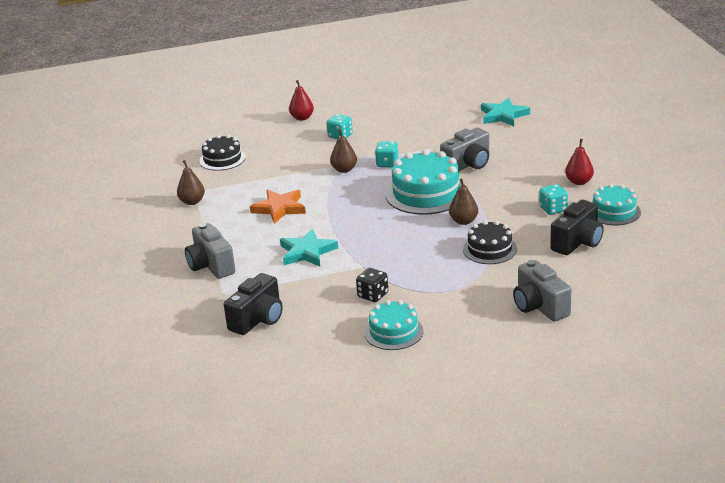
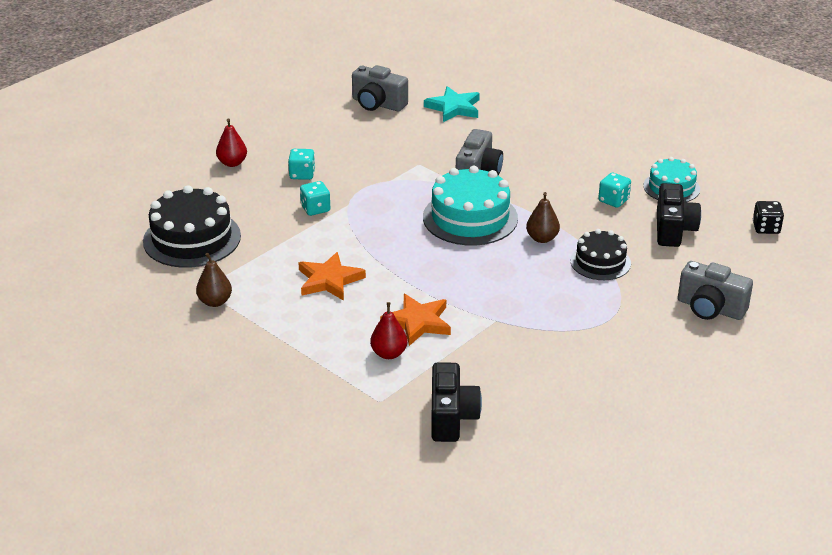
camera: 35 degrees left, 5 degrees up
grey camera [185,223,235,279] -> grey camera moved to [352,65,408,111]
black cake [199,135,246,171] -> black cake [143,185,241,268], size x1.64
turquoise star [280,229,338,267] -> orange star [380,294,451,346]
brown pear [330,130,357,173] -> none
black dice [356,268,388,302] -> black dice moved to [753,201,784,234]
turquoise cake [365,300,424,350] -> none
turquoise dice [375,142,399,168] -> turquoise dice moved to [300,181,330,216]
red pear [565,139,594,185] -> red pear moved to [370,302,407,359]

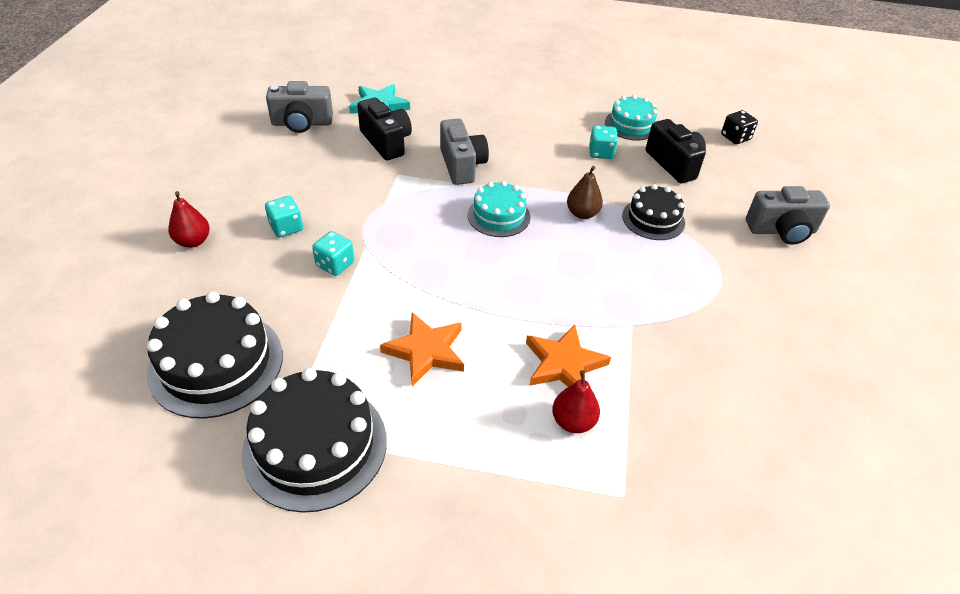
camera: 35 degrees left, 10 degrees up
brown pear [196,253,232,307] -> black cake [242,368,387,513]
turquoise cake [423,166,518,246] -> turquoise cake [468,181,530,237], size x0.61
black camera [431,362,482,442] -> black camera moved to [357,98,412,160]

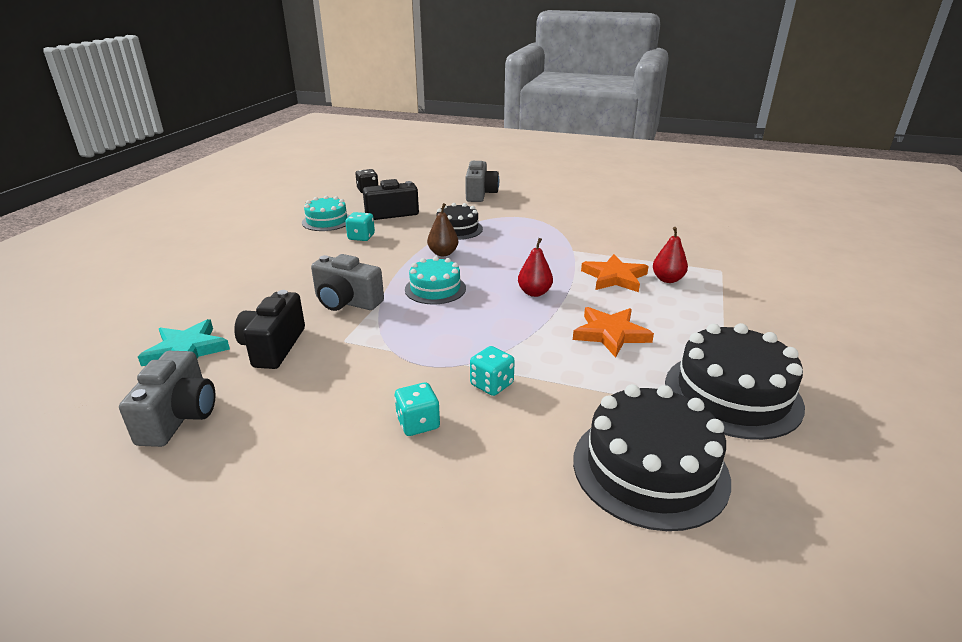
camera: 80 degrees left, 15 degrees down
red pear [168,191,210,248] -> red pear moved to [518,238,553,297]
black camera [357,98,412,160] -> black camera turned 60 degrees counterclockwise [234,290,305,369]
grey camera [440,119,489,185] -> grey camera turned 150 degrees counterclockwise [311,254,384,311]

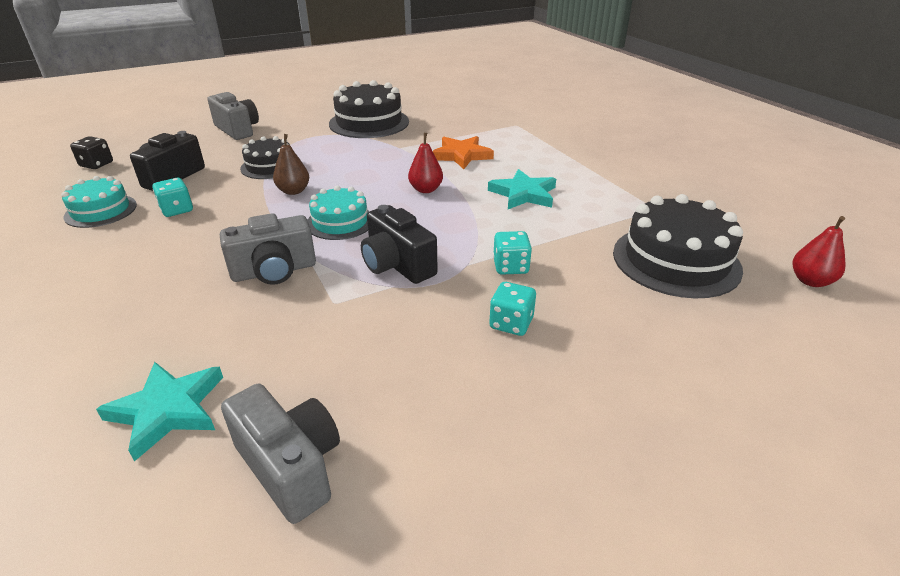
camera: 45 degrees left, 5 degrees up
black camera [234,290,305,369] -> black camera moved to [361,205,438,284]
orange star [573,307,654,358] -> turquoise star [488,169,556,209]
red pear [653,227,688,283] -> red pear moved to [793,216,846,287]
black cake [665,323,805,440] -> black cake moved to [329,80,409,138]

